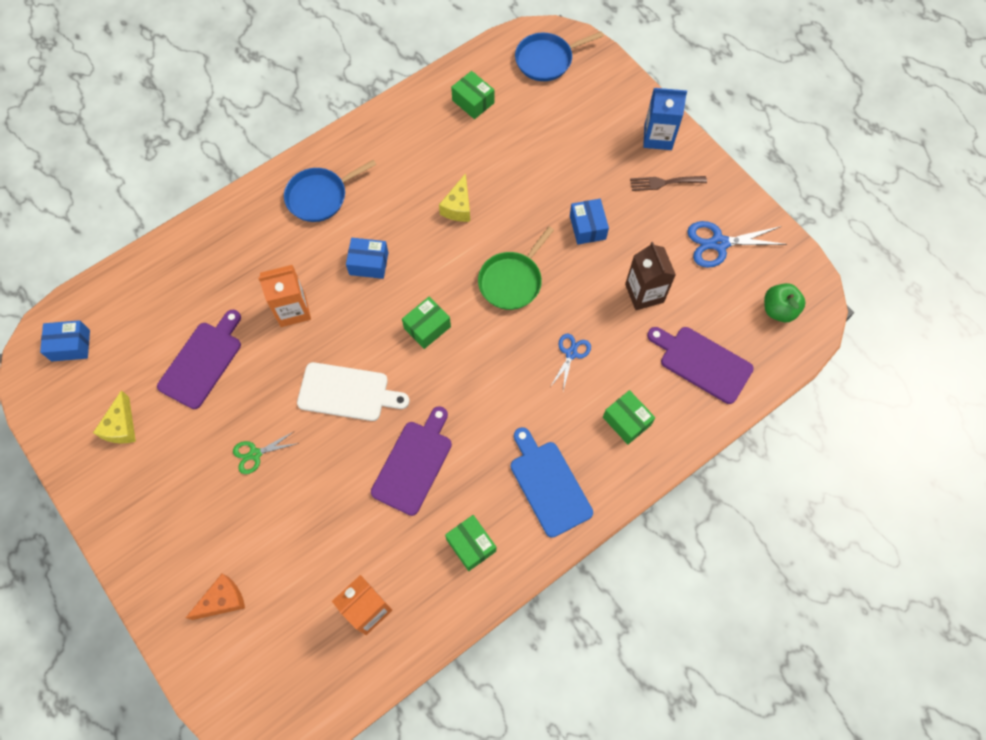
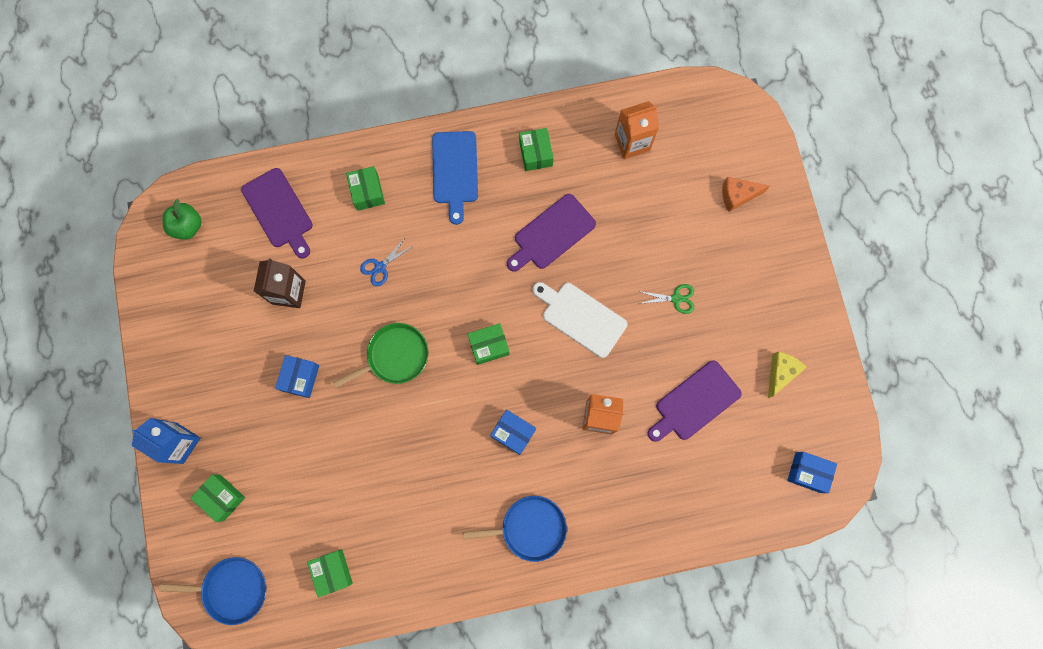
camera: 155 degrees left, 10 degrees up
yellow cheese [439,173,470,222] -> none
brown fork [630,176,707,191] -> none
blue scissors [687,221,787,268] -> none
none -> green box [191,474,245,522]

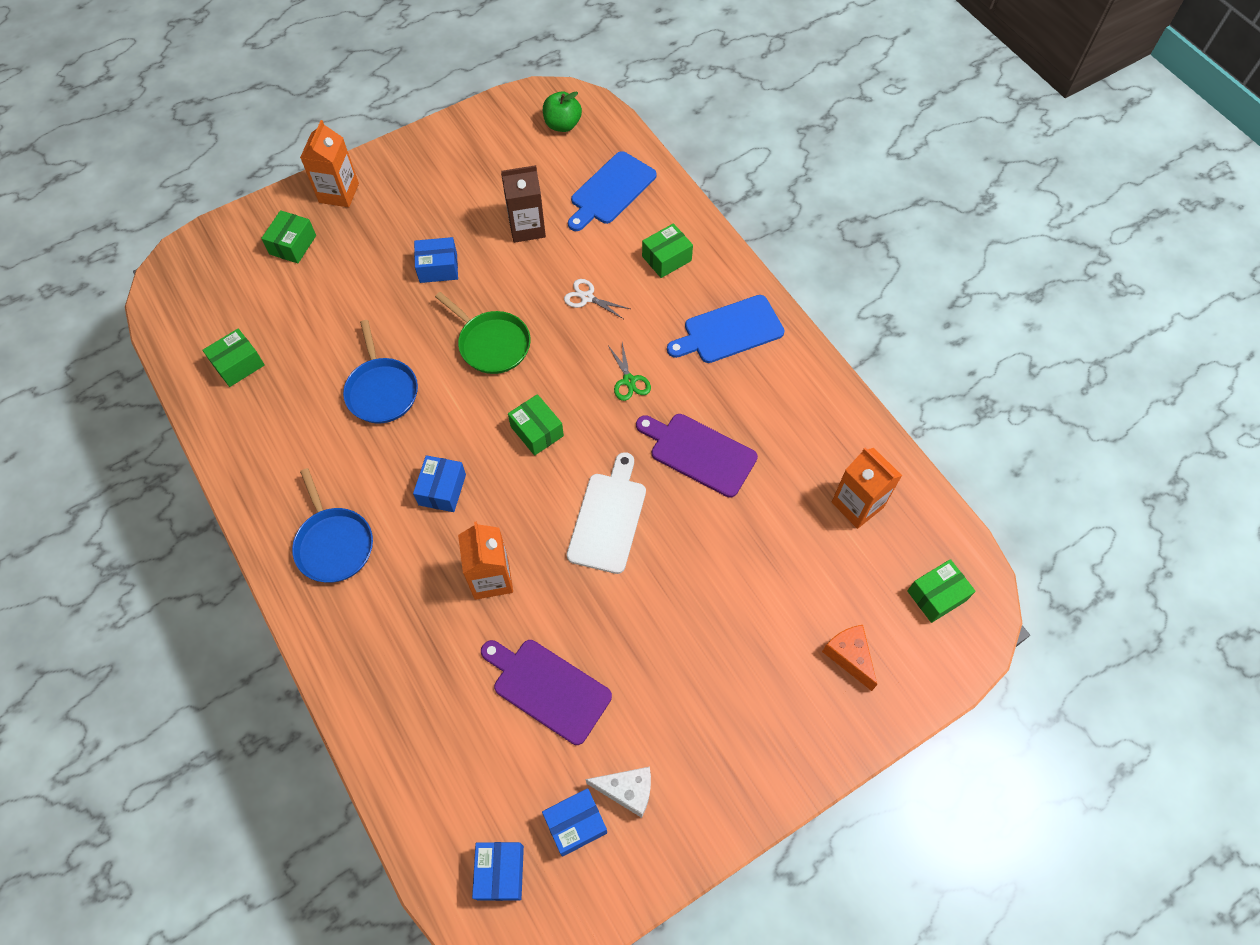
camera: 70 degrees right, 15 degrees down
blue carton [132,418,201,464] -> orange carton [300,120,359,207]
blue pan [159,557,266,625] -> blue pan moved to [343,320,418,424]
purple cutting board [241,168,313,259] -> blue cutting board [568,151,657,231]
blue scissors [360,238,412,286] -> white scissors [564,279,630,319]
green box [519,128,554,171] -> green box moved to [907,559,976,623]
green scissors [638,284,694,314] -> green scissors moved to [608,343,651,401]
yellow cheese [768,351,807,398] -> white cheese [585,767,651,818]
none -> blue box [542,788,607,857]

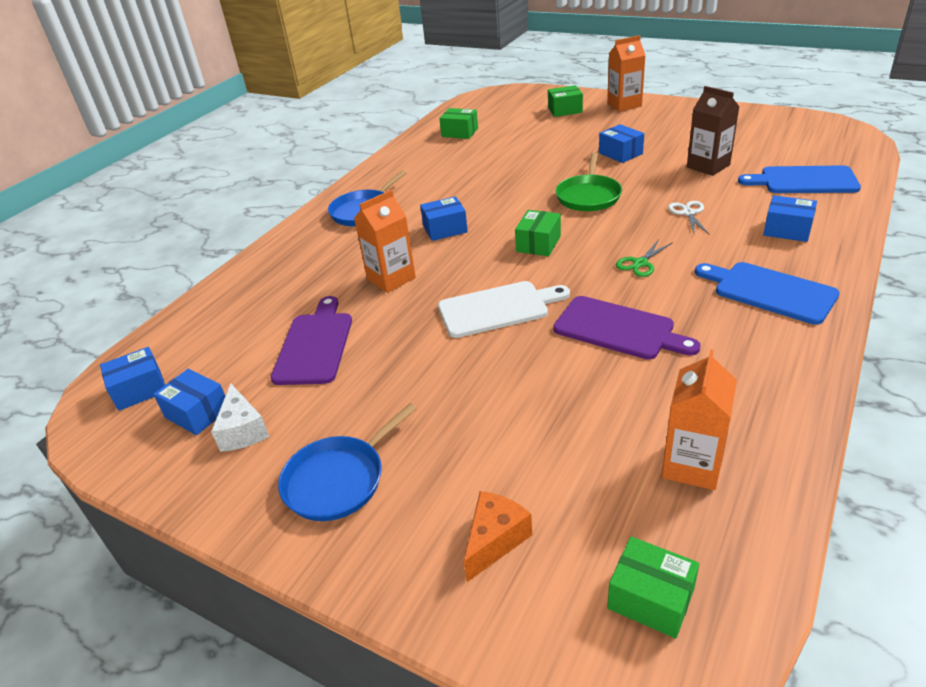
camera: 65 degrees right, 25 degrees down
blue pan [343,320,418,424] -> blue pan moved to [278,403,417,521]
green apple [543,91,582,132] -> none
purple cutting board [636,414,758,498] -> purple cutting board turned 120 degrees clockwise [553,296,701,360]
green box [642,223,693,278] -> blue box [763,195,817,242]

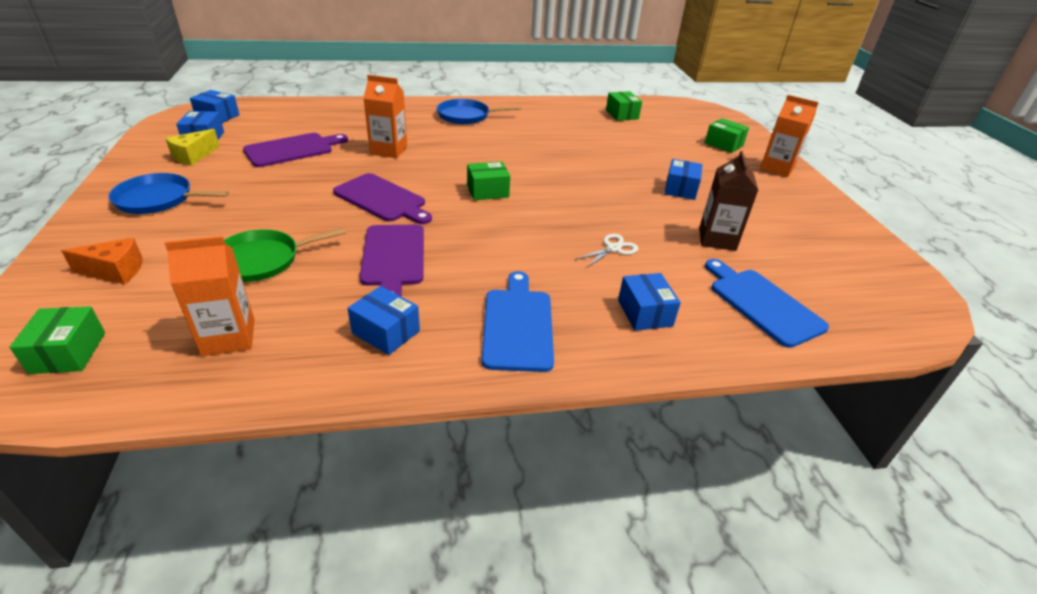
camera: 45 degrees right, 0 degrees up
white cheese [211,384,269,452] -> yellow cheese [165,129,220,166]
blue box [420,196,468,241] -> blue box moved to [348,286,420,355]
white cutting board [438,281,570,338] -> purple cutting board [333,173,432,224]
green pan [555,153,622,211] -> green pan moved to [224,228,346,282]
green scissors [616,239,673,277] -> none

